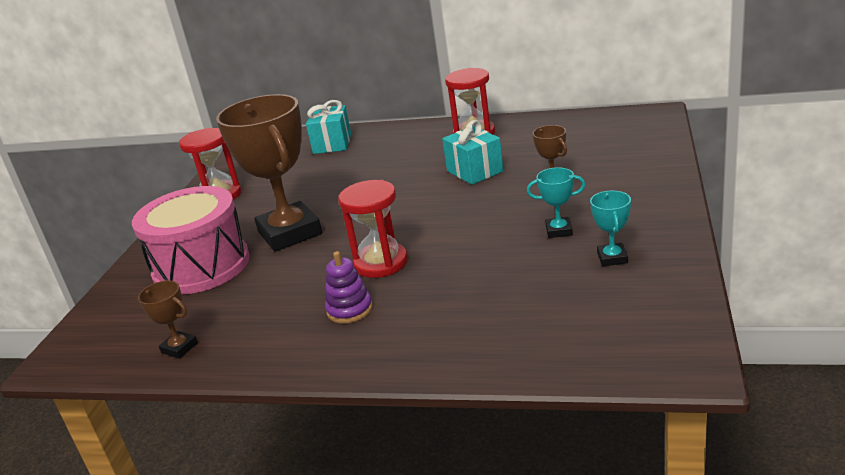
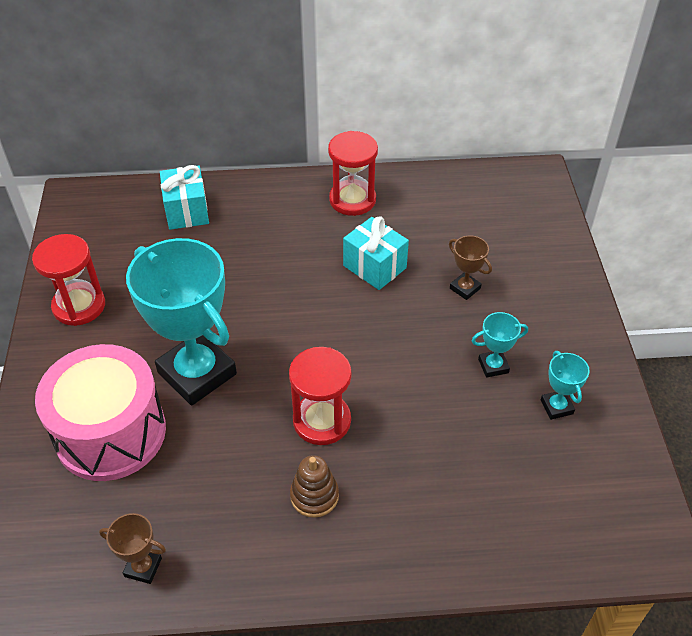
camera: 20 degrees left, 20 degrees up
brown trophy [216,94,322,252] -> turquoise trophy [126,238,237,406]
purple stacking toy [325,251,373,324] -> brown stacking toy [290,455,339,518]

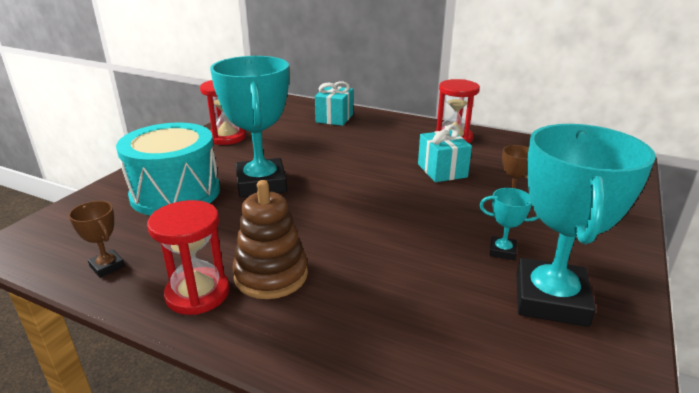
camera: 30 degrees right, 20 degrees down
pink drum [35,344,166,481] -> turquoise drum [116,123,220,216]
red hourglass [289,347,352,445] -> red hourglass moved to [147,200,230,315]
brown stacking toy [290,455,339,518] -> brown stacking toy [232,180,308,299], size x1.57
turquoise trophy [541,351,590,420] -> turquoise trophy [516,124,656,327], size x2.35

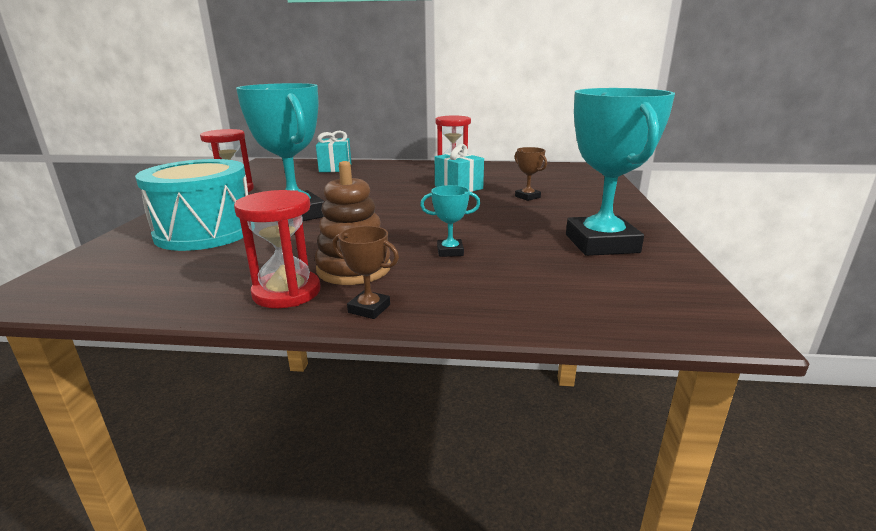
camera: 20 degrees left, 5 degrees down
brown trophy [69,201,125,278] -> brown trophy moved to [333,226,399,319]
turquoise trophy [479,188,539,260] -> turquoise trophy moved to [420,185,480,257]

